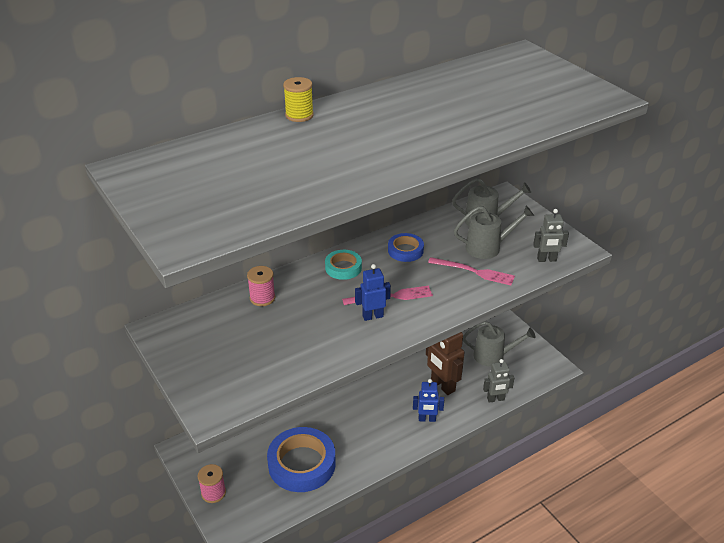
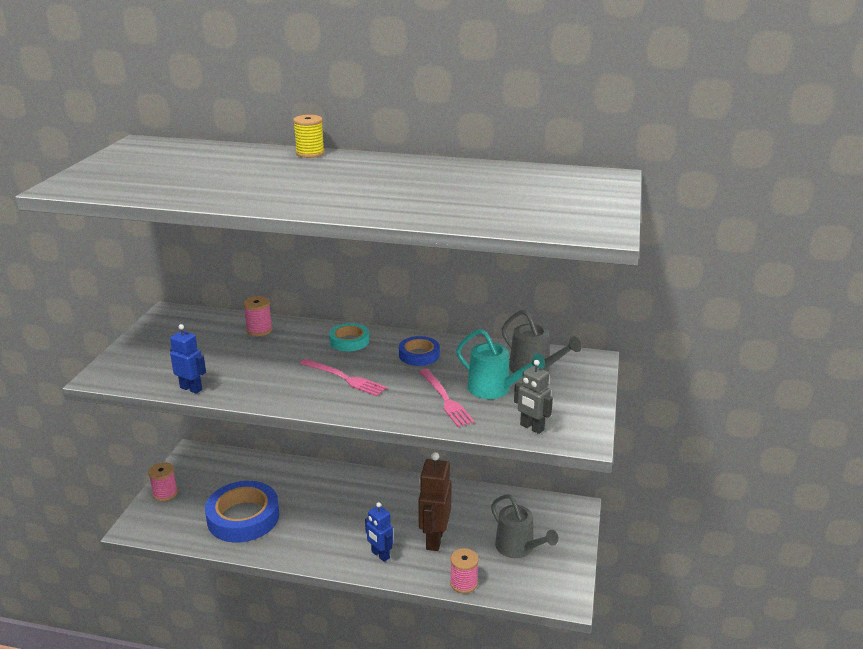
camera: 45 degrees right, 10 degrees down
blue robot [355,264,391,321] -> blue robot moved to [170,324,206,394]
grey watering can [454,205,534,259] -> turquoise watering can [456,329,545,399]
grey robot [483,359,514,403] -> pink spool [450,548,479,593]

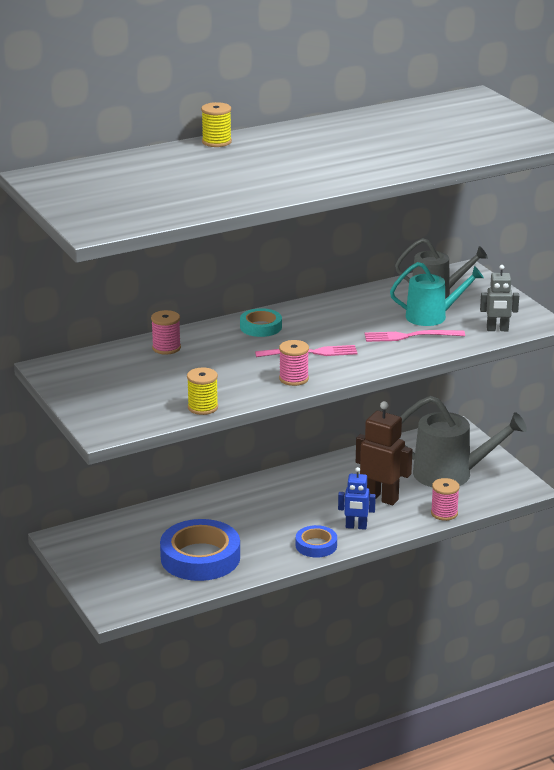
camera: 40 degrees left, 0 degrees up
pink spool [148,462,178,501] -> pink spool moved to [279,340,309,386]
blue robot [170,324,206,394] -> yellow spool [187,367,218,415]
blue tape [399,336,440,366] -> blue tape moved to [296,525,337,558]
brown robot [418,452,452,551] -> brown robot turned 150 degrees clockwise [356,401,412,505]
pink fork [419,369,475,427] -> pink fork turned 150 degrees clockwise [365,330,465,342]
grey watering can [491,494,559,558] -> grey watering can [401,396,527,487], size x1.52

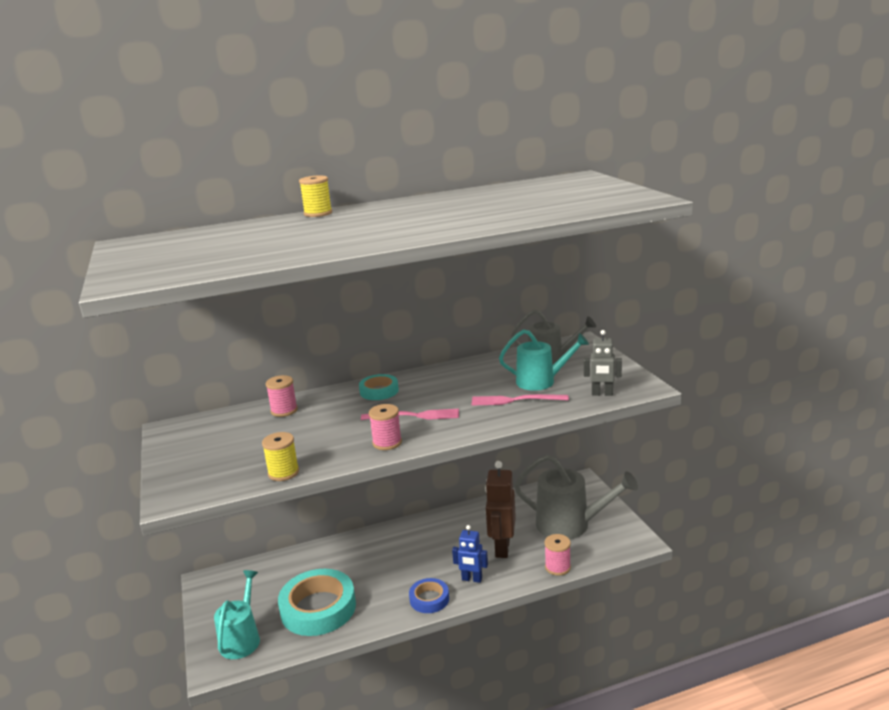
camera: 10 degrees right, 5 degrees down
blue tape [160,519,240,581] -> turquoise tape [278,569,356,636]
brown robot [356,401,412,505] -> brown robot turned 120 degrees counterclockwise [485,461,516,558]
none -> turquoise watering can [214,570,260,659]

